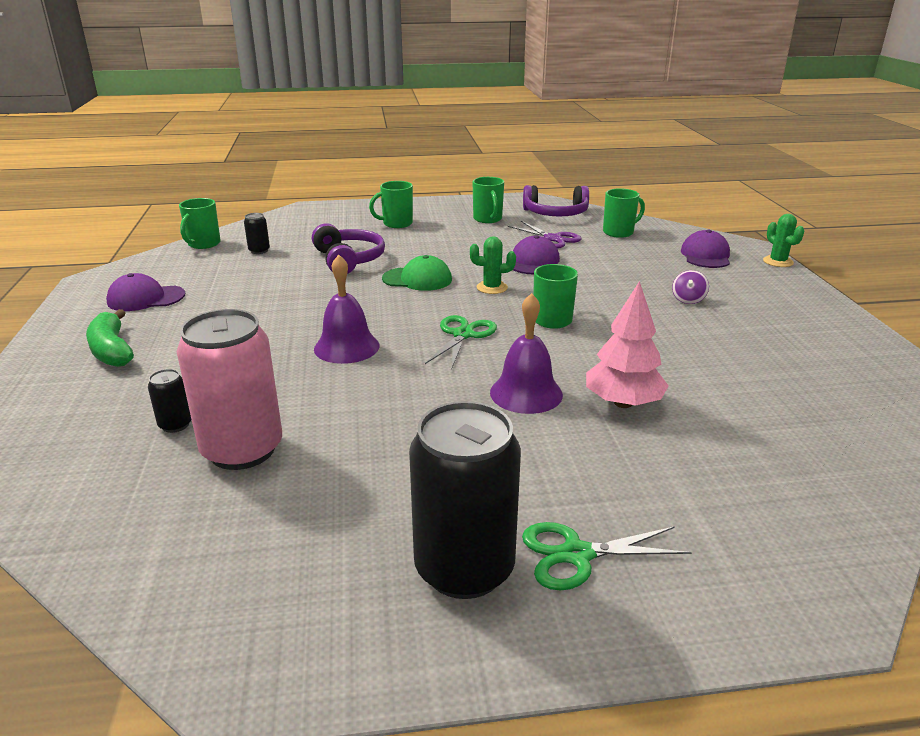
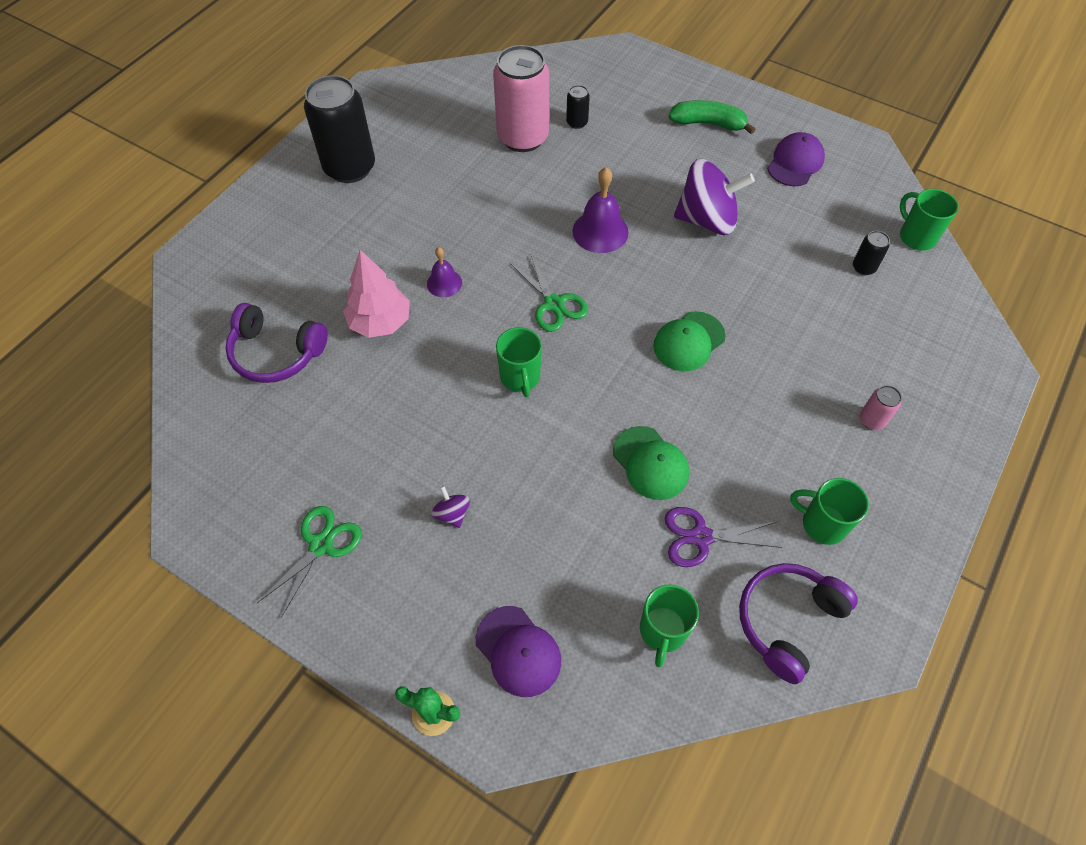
camera: 130 degrees right, 30 degrees up
purple headphones [312,223,385,274] -> purple headphones moved to [226,303,328,383]
green mug [369,181,413,228] -> pink can [860,385,902,430]
green cactus [470,236,516,294] -> none
purple bell [490,293,563,414] -> purple bell [427,247,462,297], size x0.61
purple cap [513,235,560,274] -> green cap [613,426,689,500]
green scissors [522,522,692,590] -> green scissors moved to [257,506,362,618]
none -> purple spinning top [674,159,755,235]

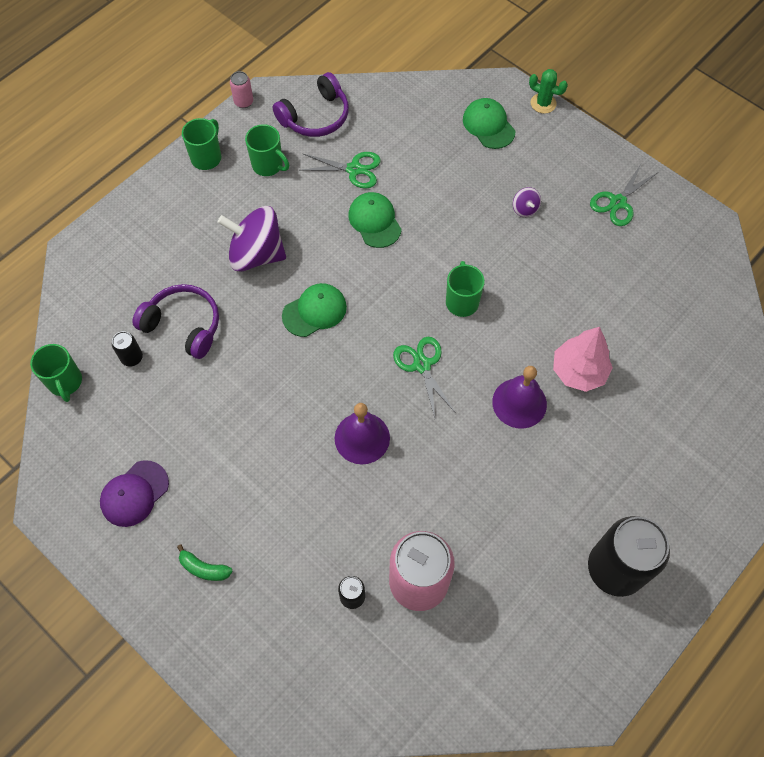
camera: 170 degrees left, 5 degrees up
purple headphones [226,303,328,383] -> purple headphones moved to [132,284,219,359]
purple bell [427,247,462,297] -> purple bell [492,366,547,429], size x1.65
purple cap [476,606,561,697] -> green cap [463,98,515,149]
green mug [640,584,699,667] -> green mug moved to [182,118,221,170]
purple scissors [665,507,783,567] -> green scissors [299,152,381,189]
green banana [669,100,756,134] -> green banana [177,544,233,581], size x0.63
purple spinning top [674,159,755,235] -> purple spinning top moved to [218,206,286,271]
pink can [860,385,902,430] -> pink can moved to [230,71,253,108]

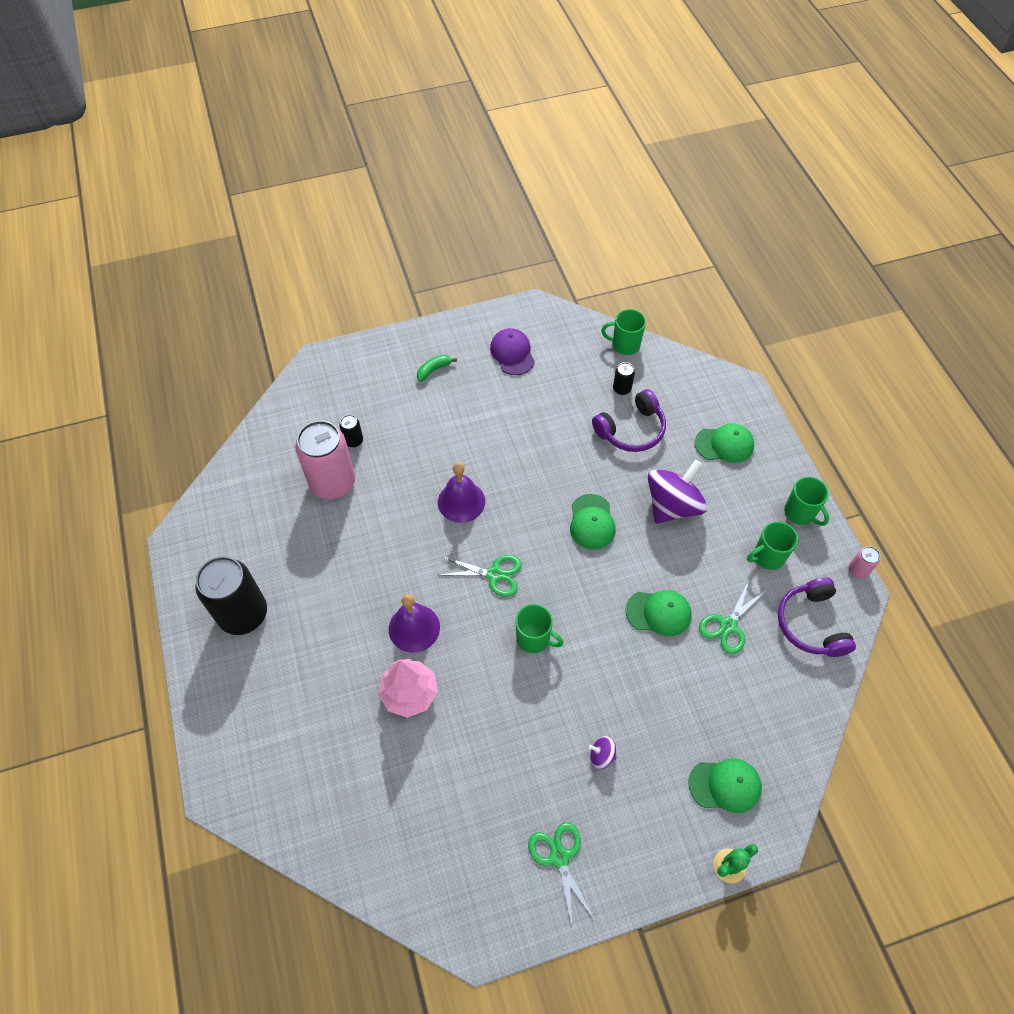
camera: 120 degrees right, 5 degrees down
none -> green cap [695,423,754,463]

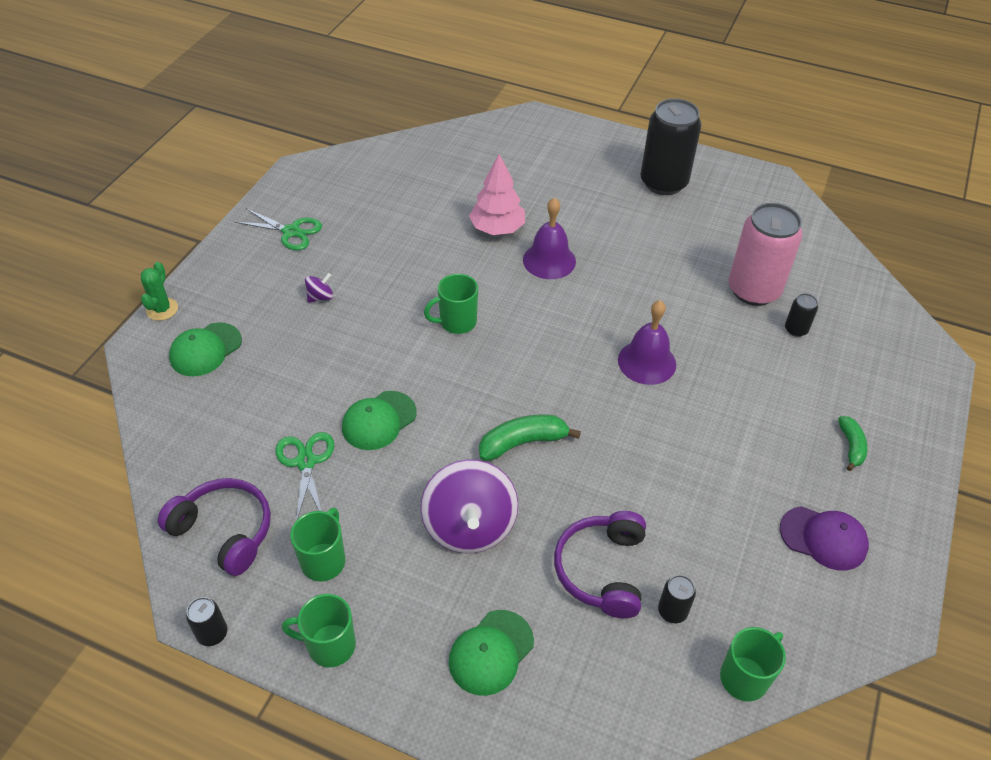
camera: 130 degrees right, 10 degrees down
green scissors [439,555,522,597] -> none
green cap [570,494,616,550] -> green banana [479,414,581,461]
pink can [848,546,880,579] -> black can [186,597,227,646]

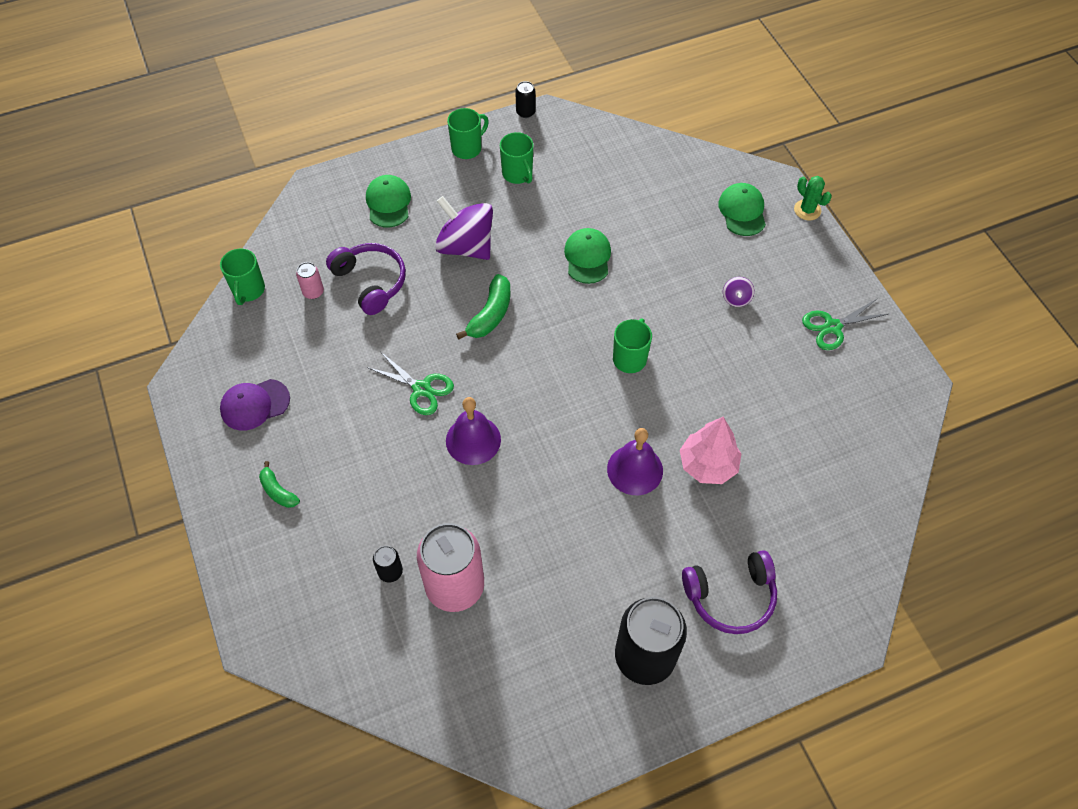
camera: 135 degrees right, 10 degrees up
purple headphones [158,478,271,576] -> purple headphones moved to [682,550,777,634]
green scissors [275,432,334,521] -> green scissors moved to [367,352,454,415]
black can [658,575,696,623] -> pink can [296,262,324,299]

